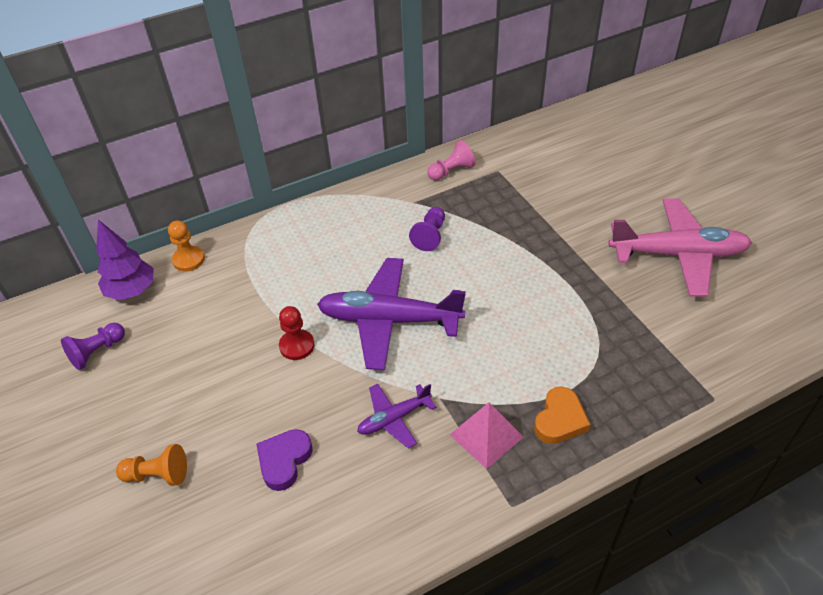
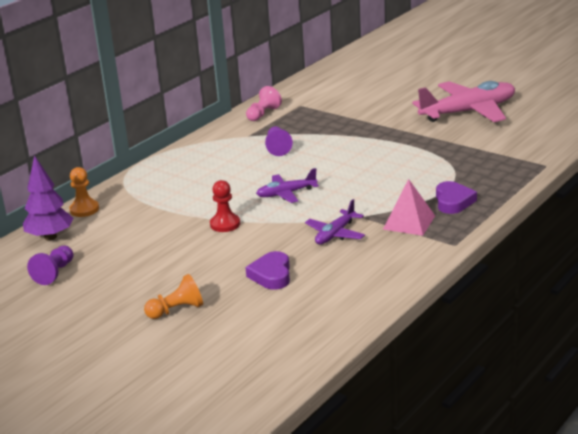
camera: 25 degrees left, 20 degrees down
purple plane [317,258,466,370] -> purple plane [256,168,319,203], size x0.51
orange heart [534,386,590,444] -> purple heart [436,181,477,214]

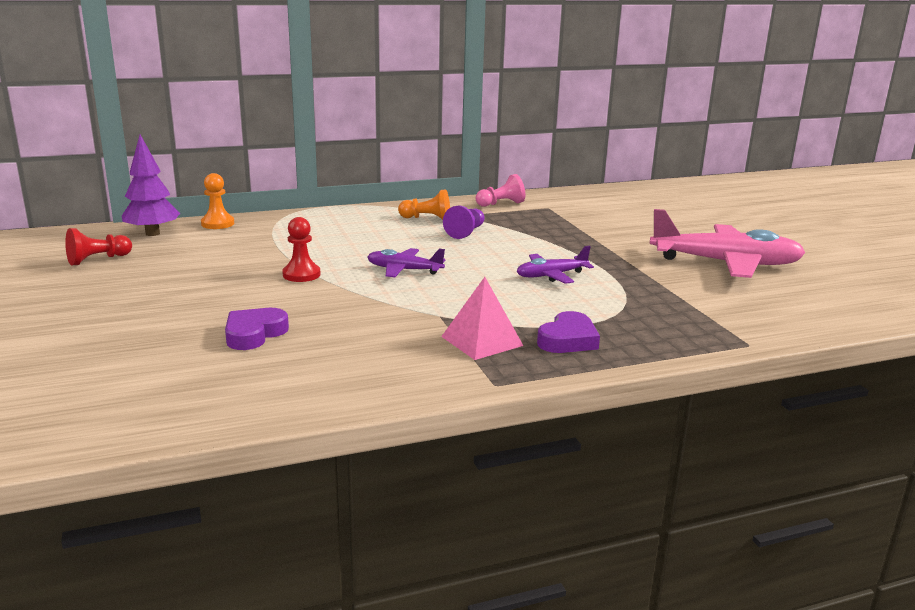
camera: 30 degrees right, 5 degrees down
purple pawn [27,245,73,285] -> red pawn [65,228,132,265]
orange pawn [144,274,203,319] -> orange pawn moved to [398,189,450,220]
purple plane [305,199,365,244] -> purple plane moved to [517,246,594,284]

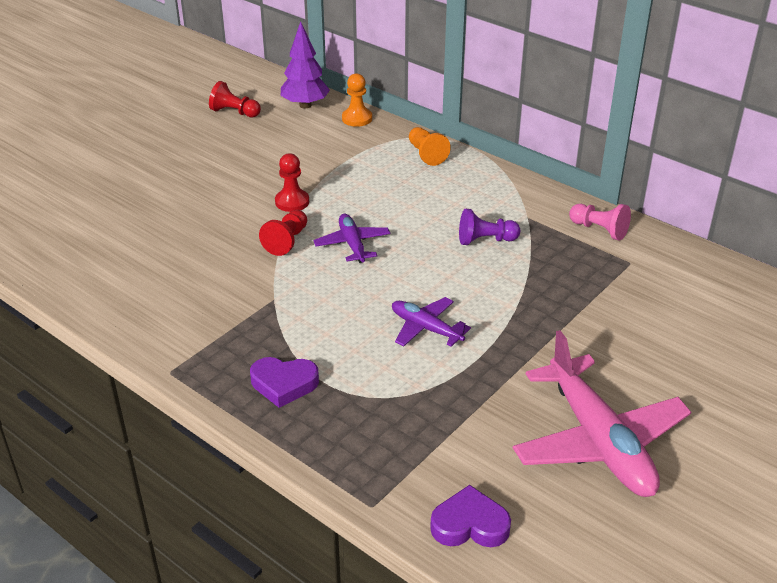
camera: 60 degrees right, 15 degrees up
purple heart [225,308,289,350] -> purple heart moved to [430,485,511,547]
orange pawn [398,189,450,220] -> orange pawn moved to [409,127,451,166]
pink pyramid [441,277,523,360] -> none
none -> red pawn [259,210,307,256]

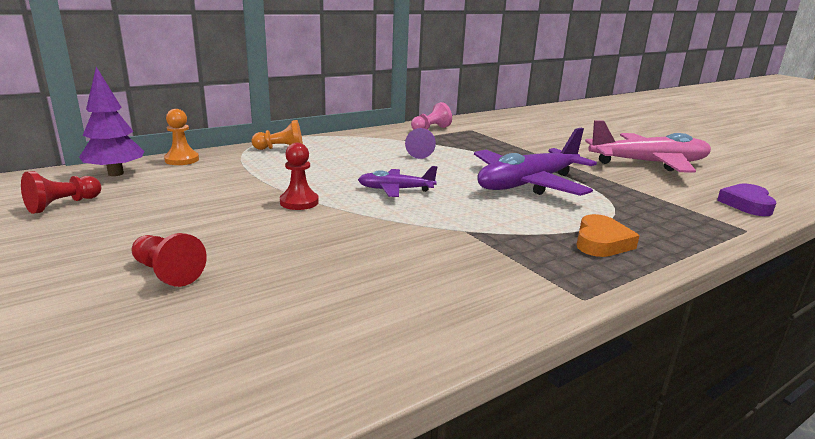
camera: 75 degrees left, 15 degrees down
purple heart [250,357,319,408] -> orange heart [576,214,640,257]
red pawn [259,210,307,256] -> red pawn moved to [132,233,207,287]
purple plane [392,297,471,347] -> purple plane [474,128,597,196], size x1.95

